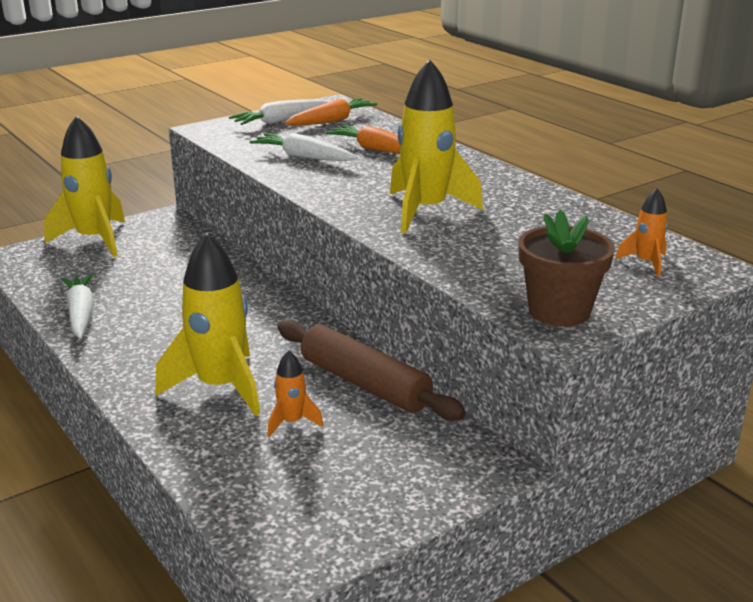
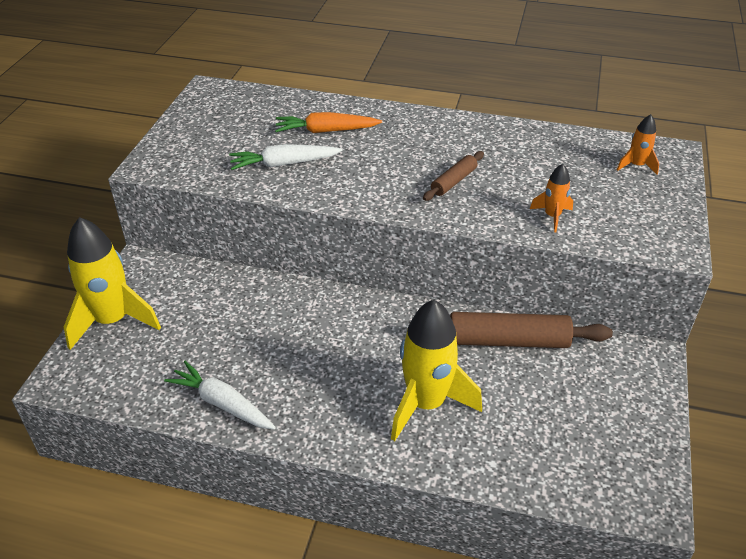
camera: 40 degrees left, 15 degrees up
white carrot [229,99,328,125] -> none
orange rocket [267,350,323,437] -> orange rocket moved to [530,164,573,232]
orange carrot [285,98,377,125] -> none
yellow rocket [390,59,483,233] -> brown rolling pin [423,151,484,201]
brown flower pot [518,210,615,327] -> none

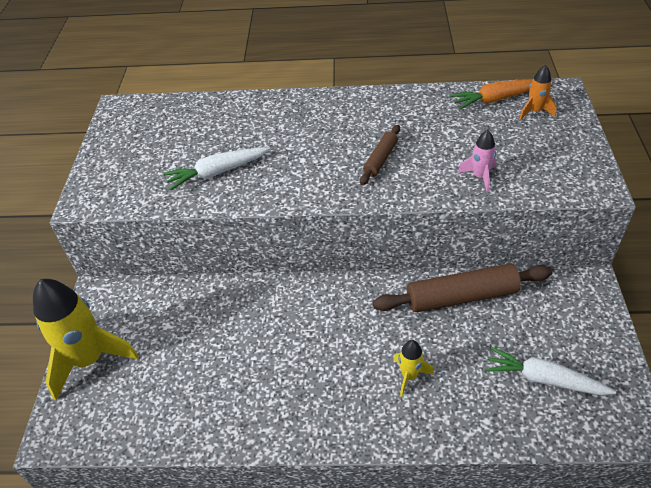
camera: 10 degrees left, 5 degrees up
white carrot [164,361,276,429] -> white carrot moved to [485,347,616,395]
orange carrot [275,112,382,133] -> orange carrot moved to [450,79,533,110]
yellow rocket [391,300,482,441] -> yellow rocket [394,340,434,397], size x0.47
orange rocket [530,164,573,232] -> pink rocket [457,130,496,192]

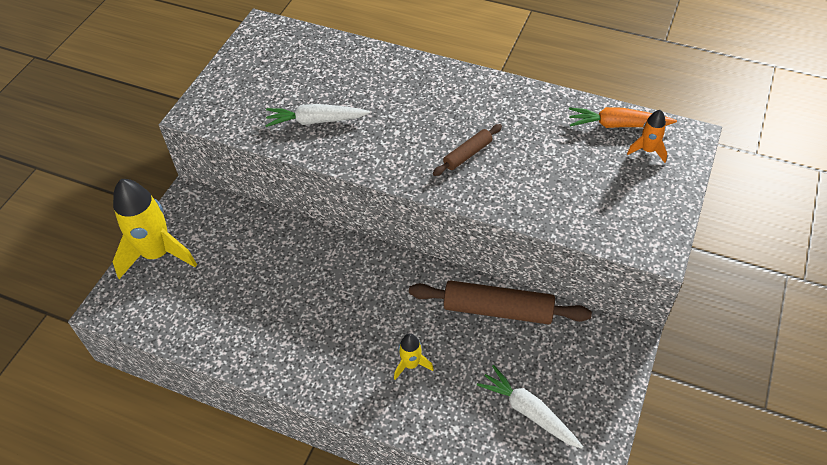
camera: 20 degrees right, 5 degrees up
pink rocket [457,130,496,192] -> none

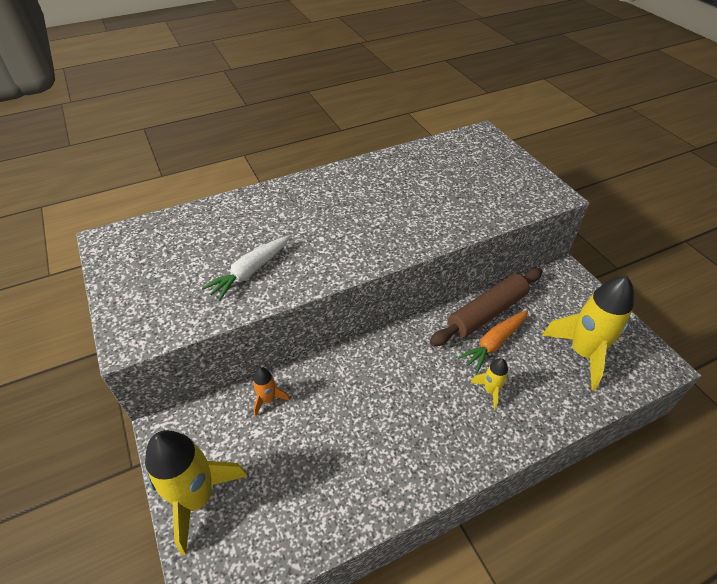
camera: 50 degrees left, 5 degrees down
brown rolling pin [433,124,502,176] -> none
white carrot [477,365,583,449] -> yellow rocket [542,276,634,390]
orange carrot [569,107,677,128] -> orange carrot moved to [457,310,528,373]
orange rocket [627,110,667,163] -> orange rocket moved to [253,367,290,417]

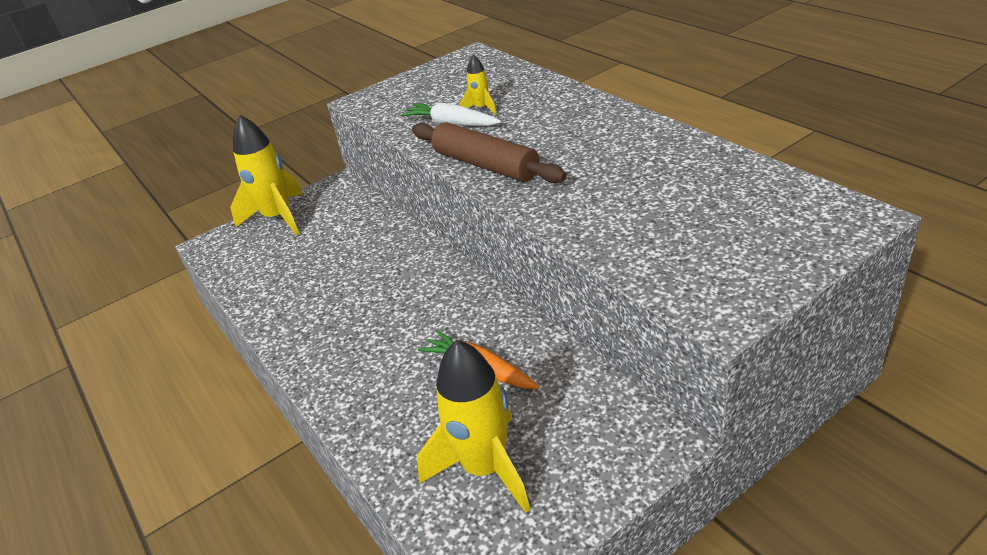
camera: 85 degrees right, 10 degrees down
orange rocket [253,367,290,417] -> none
brown rolling pin [430,268,543,346] -> brown rolling pin moved to [412,122,567,183]
yellow rocket [470,358,509,410] -> yellow rocket moved to [460,55,497,115]

